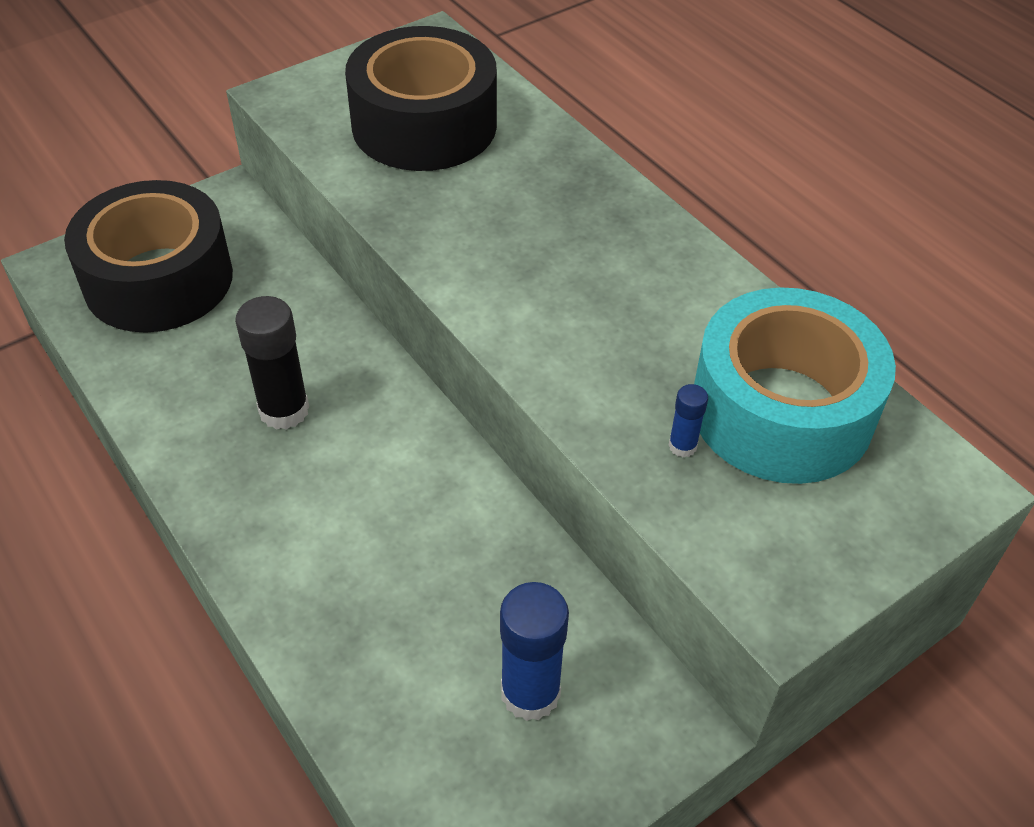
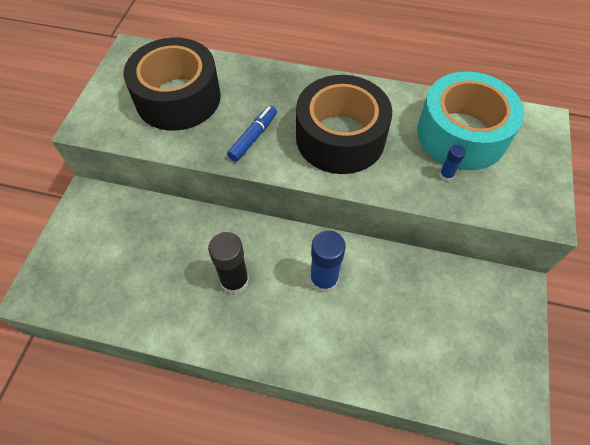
camera: 40 degrees left, 10 degrees up
black tape [64,180,233,333] -> black tape moved to [296,75,392,174]
blue glue stick [500,582,569,721] -> blue glue stick moved to [310,230,346,293]
none -> blue marker [227,105,277,162]

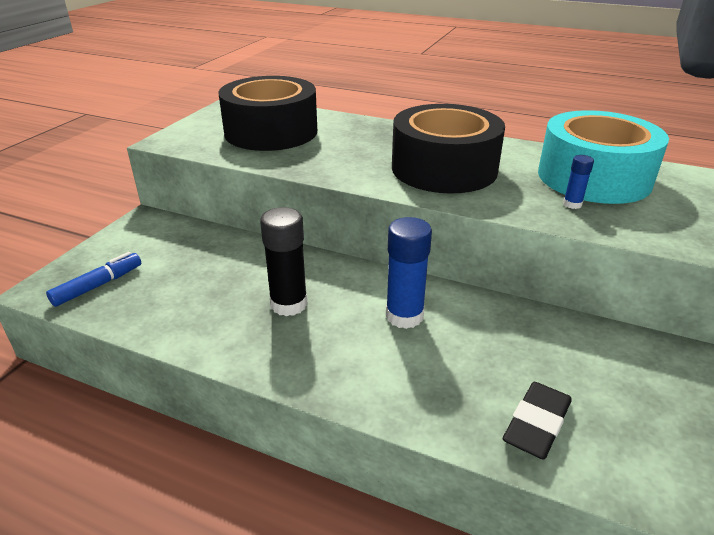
camera: 10 degrees right, 25 degrees down
blue marker [227,105,277,162] -> blue marker moved to [46,252,141,307]
none -> black eraser [503,382,571,459]

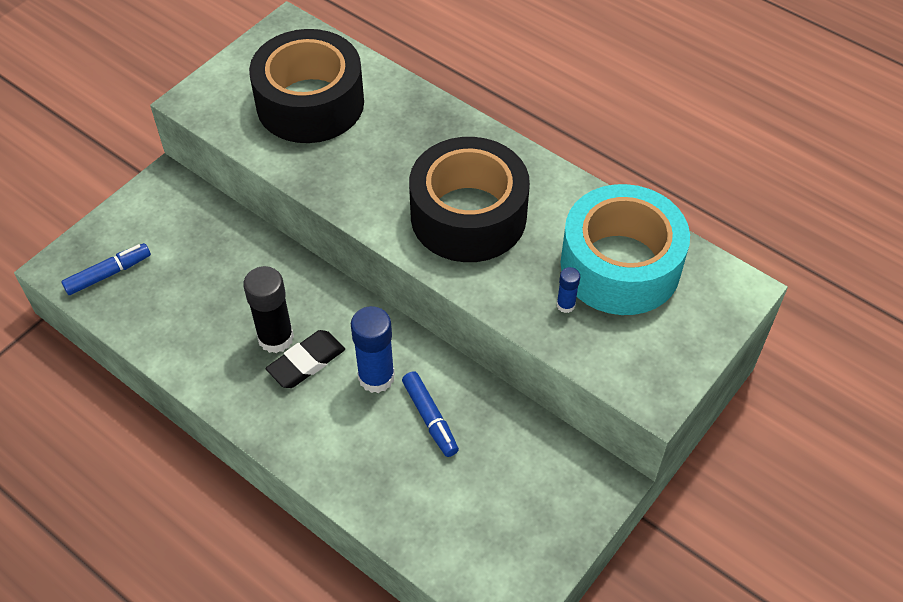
camera: 15 degrees right, 20 degrees up
black eraser [503,382,571,459] -> black eraser moved to [266,330,345,388]
none -> blue marker [402,371,459,457]

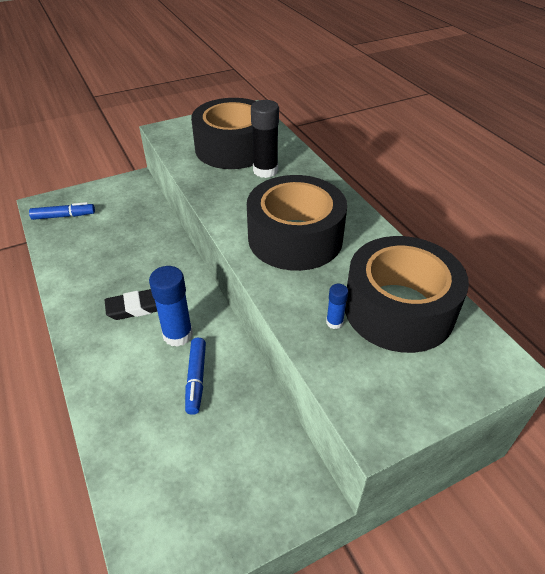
camera: 25 degrees right, 10 degrees down
black glue stick [243,266,294,353] -> black glue stick moved to [251,100,279,178]
turquoise tape [560,184,690,315] -> black tape [345,236,469,353]

